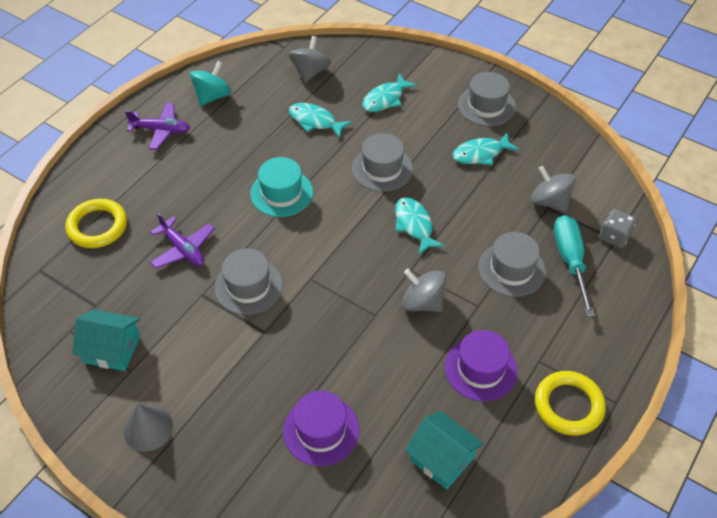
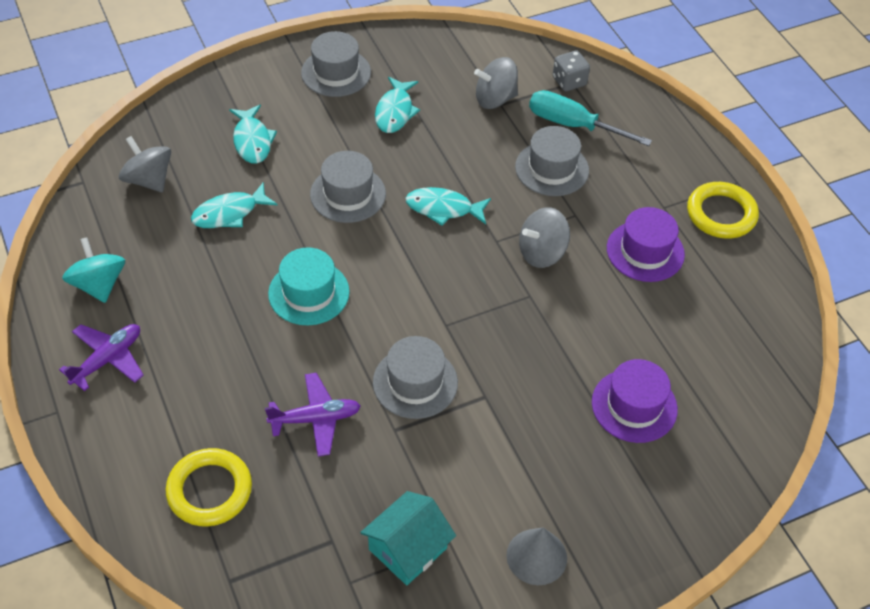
camera: 60 degrees left, 0 degrees up
turquoise house [405,411,484,490] -> none

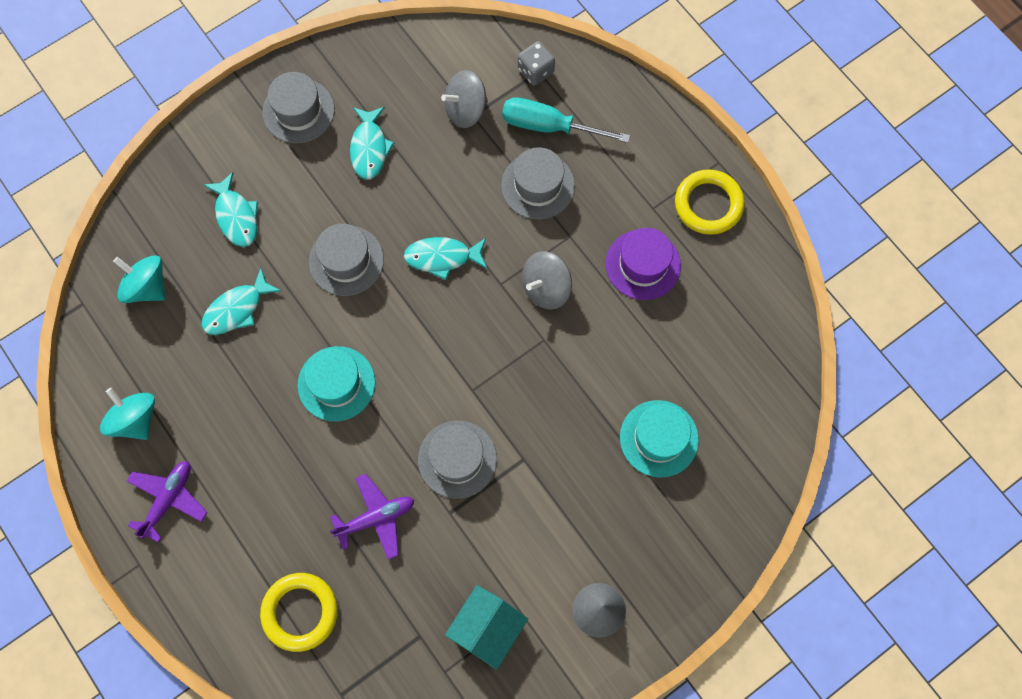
camera: 10 degrees left, 20 degrees up
grey spinning top [119,136,171,192] -> turquoise spinning top [113,255,165,303]
purple hat [592,359,678,443] -> turquoise hat [620,400,699,478]

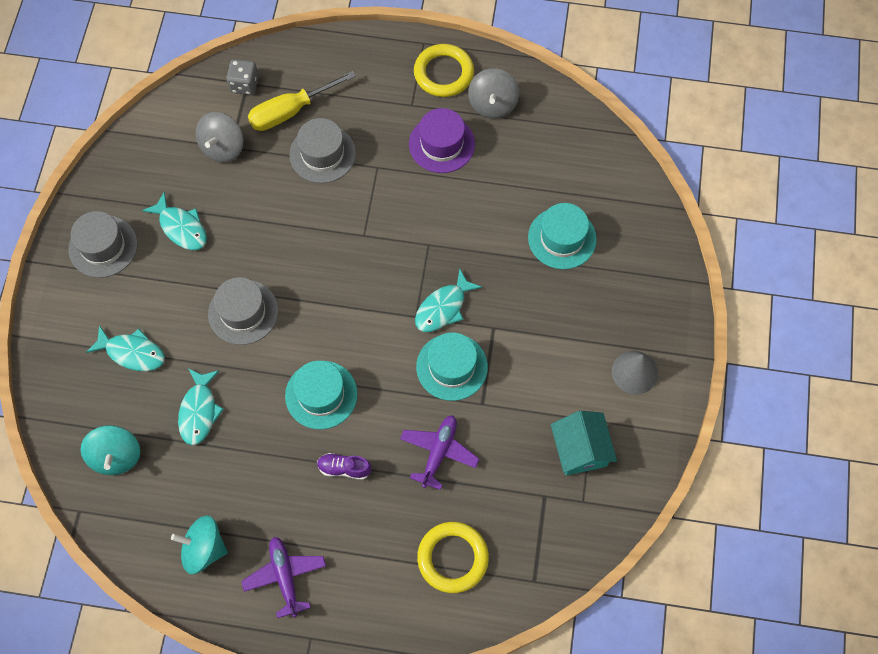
camera: 45 degrees left, 5 degrees down
turquoise spinning top [113,255,165,303] -> turquoise spinning top turned 90 degrees counterclockwise [81,425,140,475]
turquoise fish [404,237,487,280] -> turquoise fish moved to [415,269,482,332]
grey hat [418,421,497,499] -> turquoise hat [416,332,488,401]
turquoise screwdriver [502,97,630,143] -> yellow screwdriver [248,71,356,131]
grey spinning top [522,251,572,310] -> grey spinning top moved to [468,68,519,118]
none -> purple shoe [317,453,372,480]

